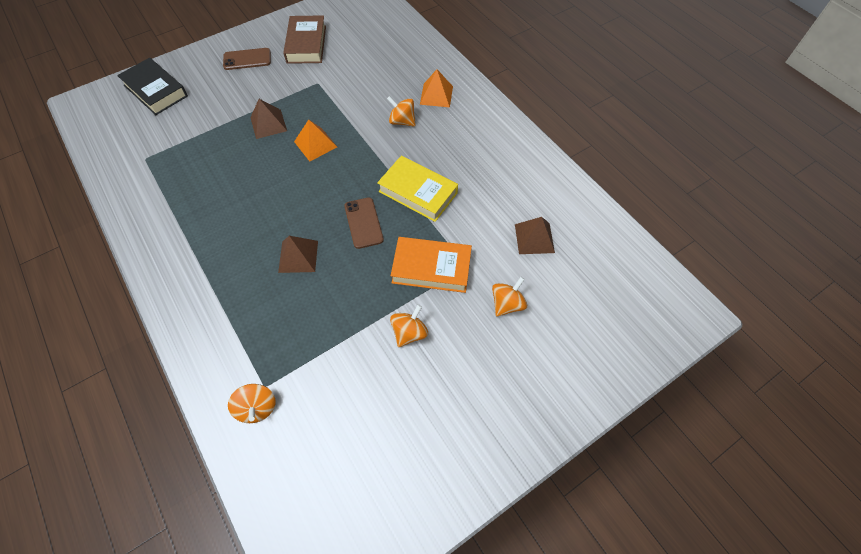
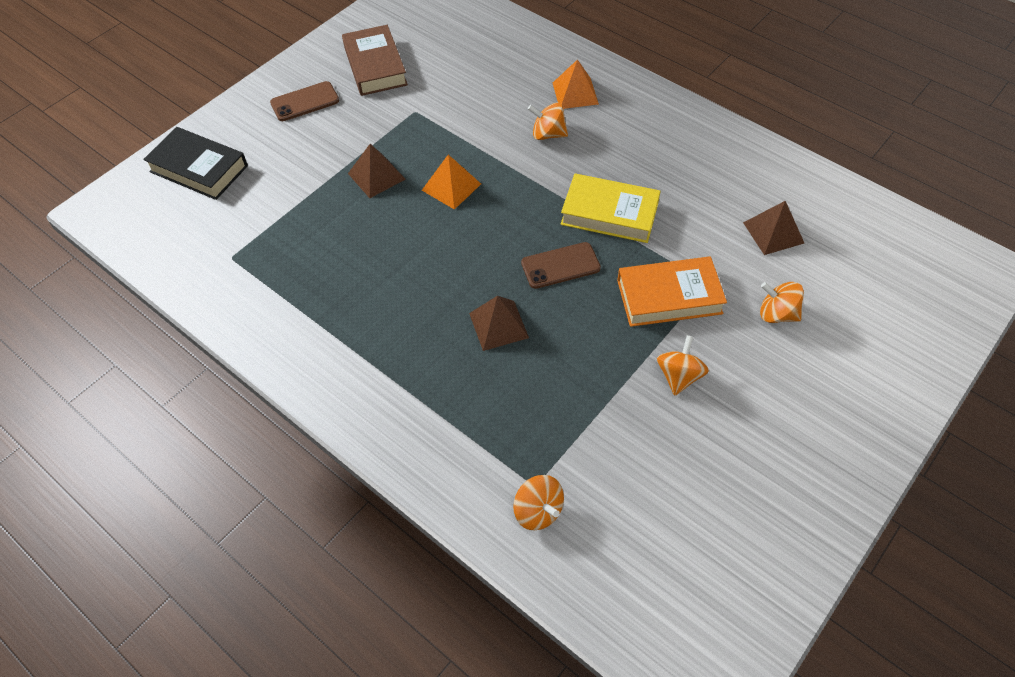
camera: 15 degrees left, 5 degrees down
brown phone [344,197,384,249] -> brown phone turned 75 degrees counterclockwise [521,242,601,289]
orange spinning top [492,277,527,317] -> orange spinning top turned 90 degrees counterclockwise [760,282,804,323]

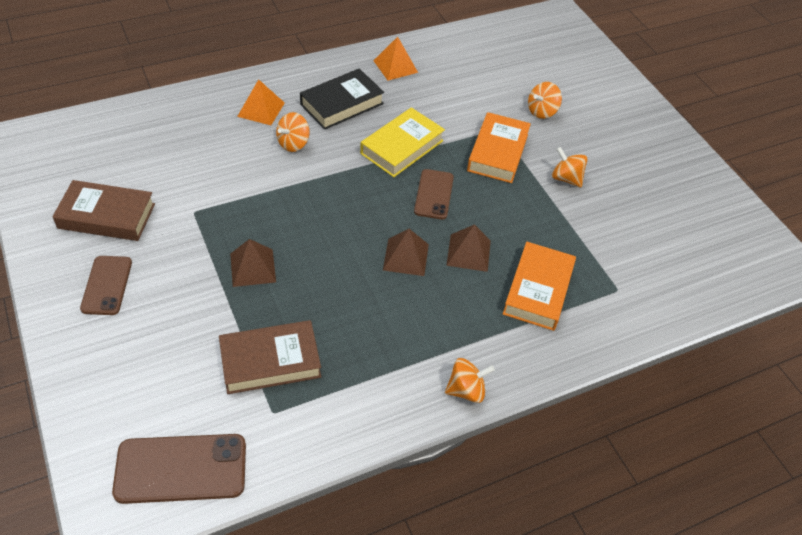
camera: 70 degrees left, 5 degrees down
black book [143,127,248,200] -> black book moved to [300,68,384,130]
orange pyramid [422,155,481,210] -> orange pyramid moved to [373,37,418,81]
orange spinning top [513,475,564,530] -> orange spinning top moved to [445,358,495,403]
brown pyramid [743,201,804,255] -> brown pyramid moved to [383,229,429,276]
none -> brown phone [112,434,246,504]
none -> brown book [219,320,321,394]
none -> orange book [503,242,576,331]

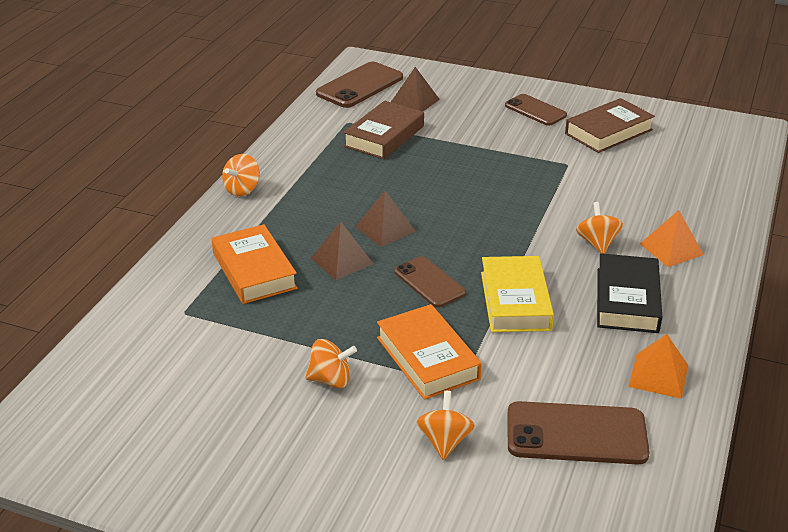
camera: 140 degrees right, 15 degrees down
brown pyramid [230,239,276,287] -> brown pyramid moved to [391,67,440,111]
none -> brown phone [508,401,650,464]

